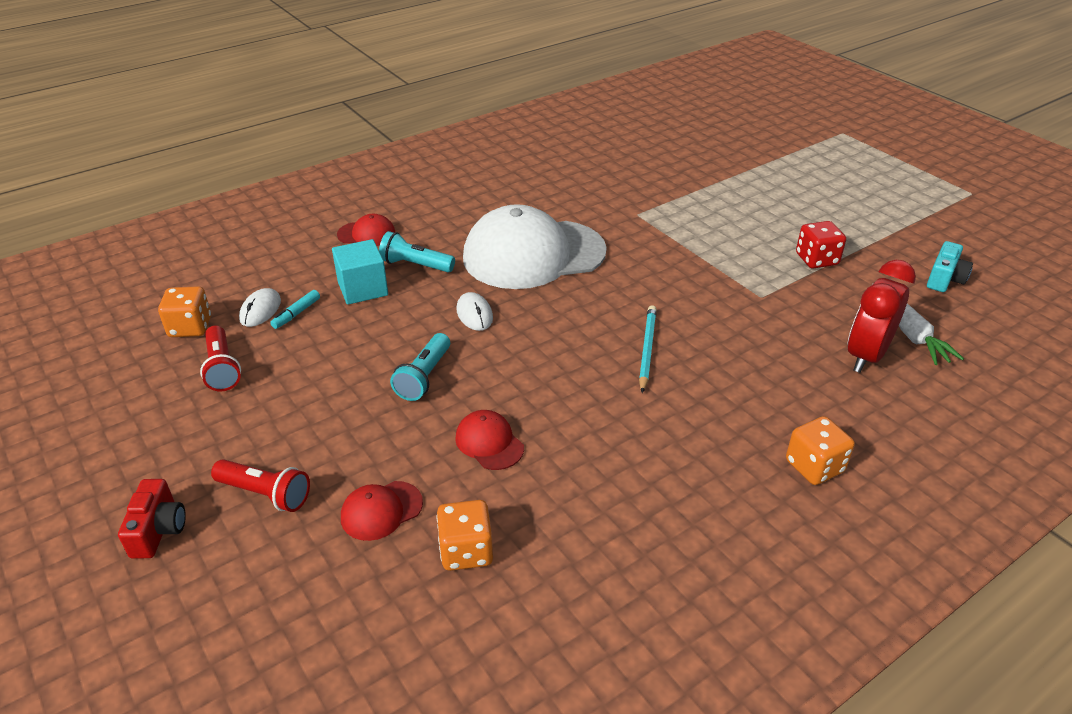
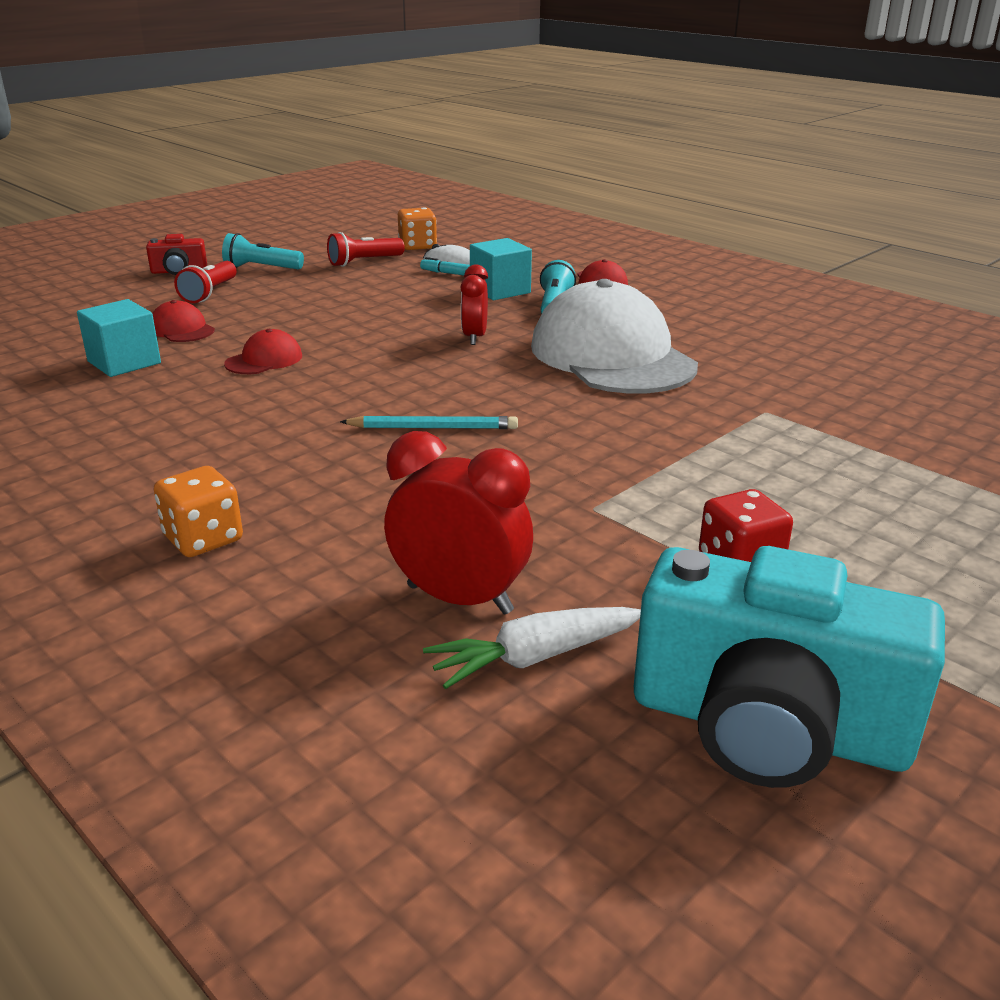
camera: 80 degrees right, 10 degrees down
turquoise flashlight [390,333,450,401] -> turquoise flashlight moved to [222,233,304,270]
orange dice [437,500,493,571] -> turquoise cube [77,299,161,377]
white mouse [456,292,493,331] -> red clock [460,264,488,345]
turquoise camera [927,241,973,292] -> turquoise camera [634,546,945,788], size x2.25

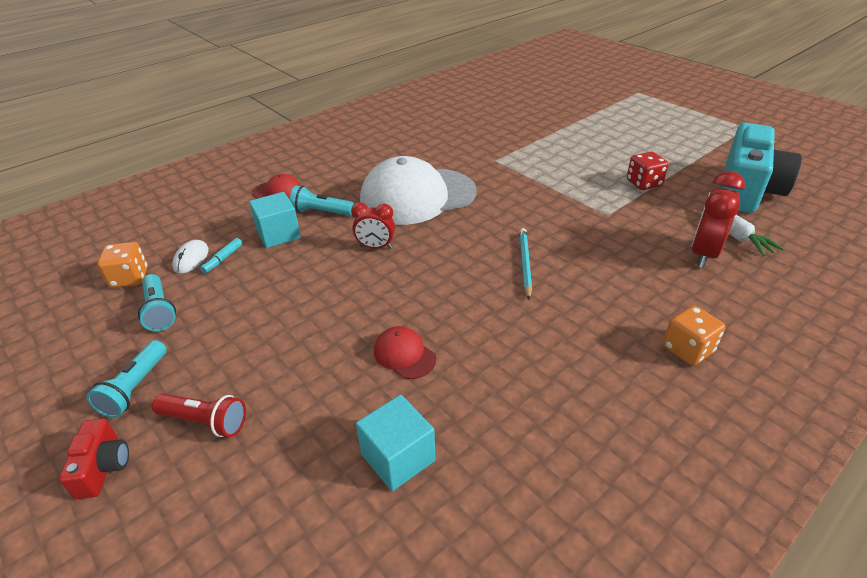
camera: 85 degrees left, 10 degrees up
red cap [152,300,215,342] -> none
red flashlight [327,232,405,267] -> turquoise flashlight [138,274,176,331]

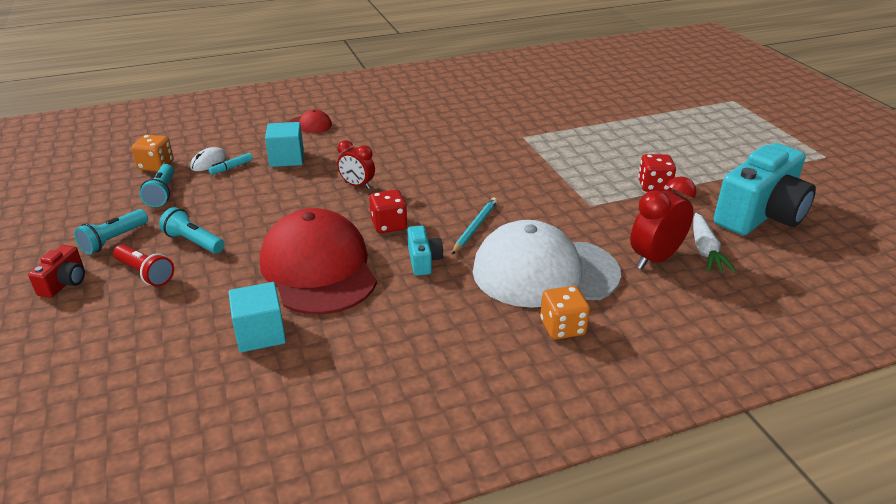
camera: 20 degrees right, 5 degrees down
turquoise flashlight [289,186,354,216] -> turquoise flashlight moved to [159,207,224,254]
white cap [360,156,477,225] -> white cap moved to [473,220,621,308]
red cap [374,326,436,379] -> red cap [260,208,377,315], size x2.41
none -> red dice [369,190,407,233]
none -> turquoise camera [407,226,443,276]

